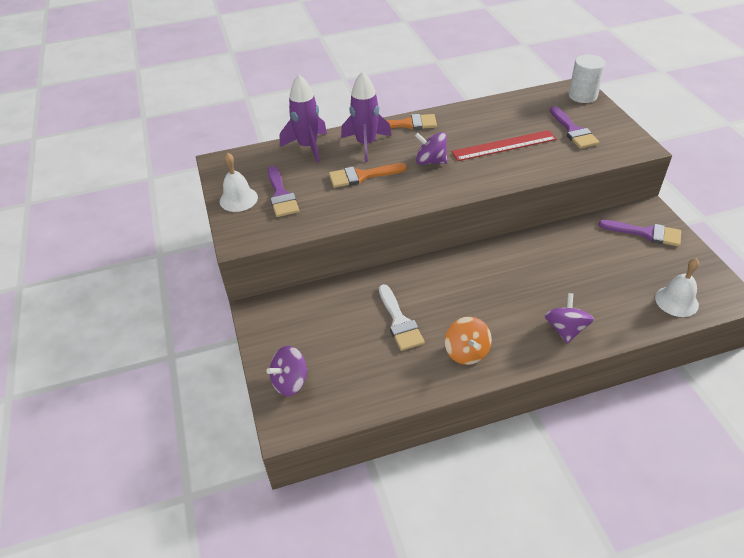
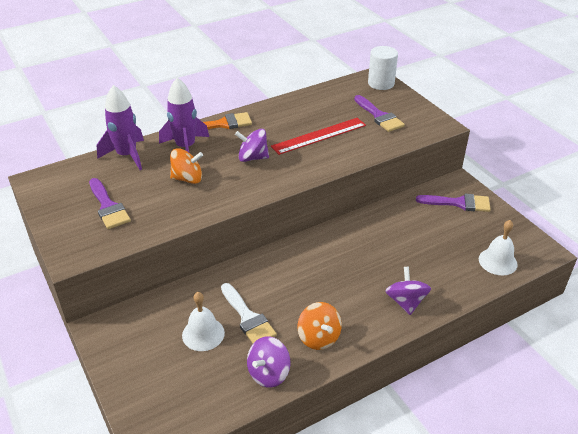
camera: 15 degrees left, 5 degrees down
white bell [220,152,258,212] -> white bell moved to [182,292,225,351]
purple spinning top [266,346,308,396] -> purple spinning top moved to [247,336,291,388]
orange brush [329,163,407,188] -> orange spinning top [170,148,203,184]

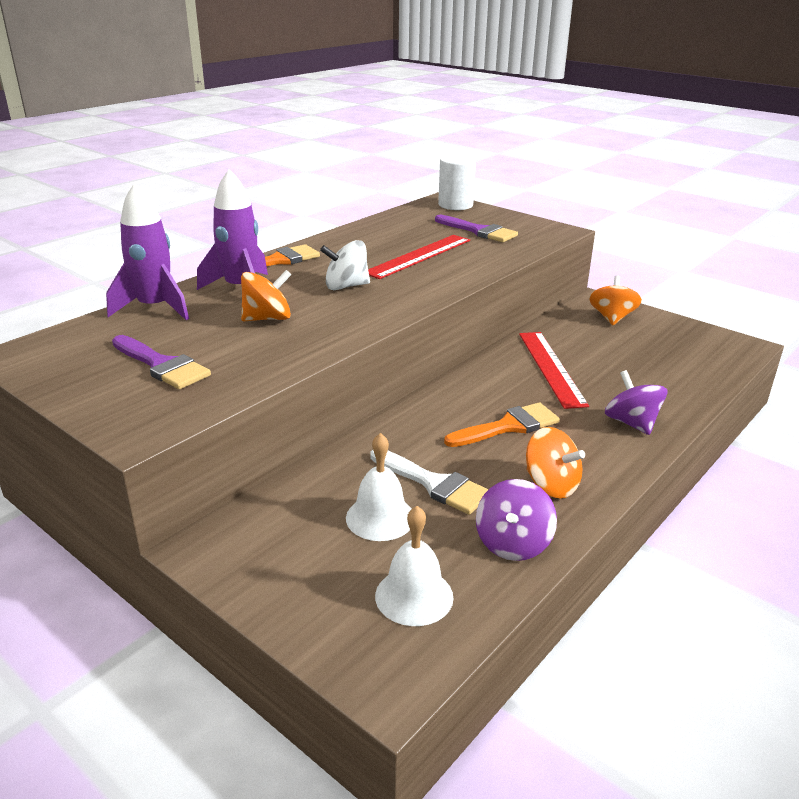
camera: 20 degrees left, 10 degrees down
purple spinning top [235,129,269,162] -> white spinning top [320,240,370,290]
purple brush [416,194,491,212] -> orange spinning top [589,276,642,325]
white bell [479,220,518,275] -> white bell moved to [375,506,453,626]
none -> orange brush [444,402,560,447]
none -> red ruler [519,332,589,409]

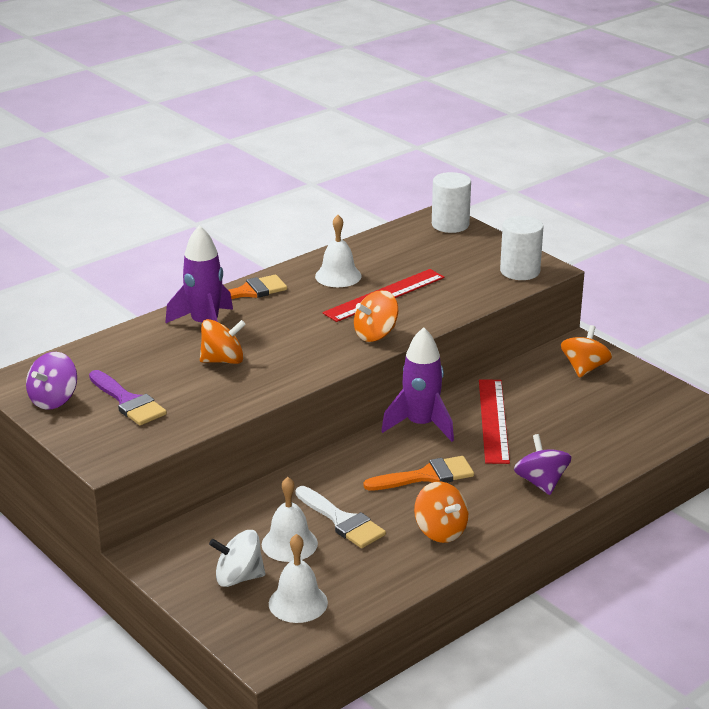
camera: 10 degrees right, 0 degrees up
purple rocket [106,183,189,320] -> purple rocket moved to [381,327,454,442]
white spinning top [320,240,370,290] -> white spinning top moved to [209,530,265,587]
purple brush [435,215,518,242] -> none
purple spinning top [476,479,557,561] -> purple spinning top moved to [26,352,77,410]
none -> white bell [315,215,362,287]
none -> orange spinning top [354,290,398,342]
none -> white cylinder [500,216,544,280]

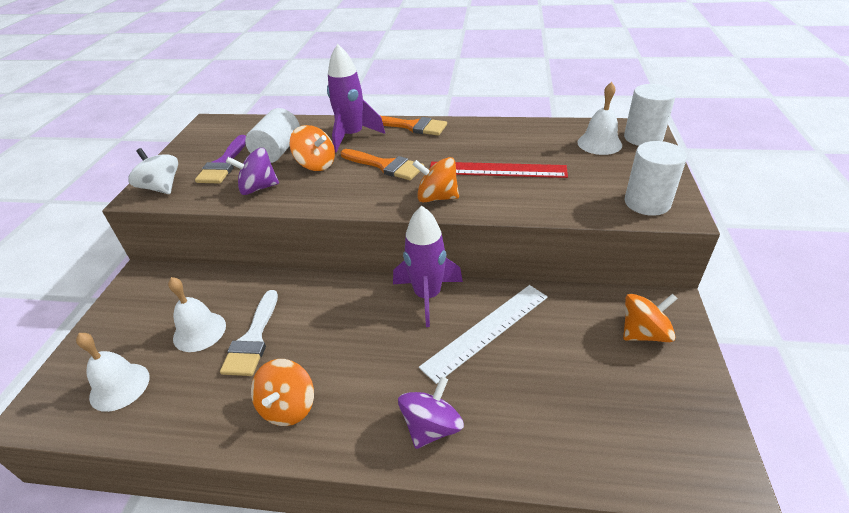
camera: 50 degrees right, 10 degrees up
purple spinning top [26,352,77,410] -> purple spinning top moved to [226,148,279,195]
white spinning top [209,530,265,587] -> white spinning top moved to [128,148,178,194]
white bell [315,215,362,287] -> white bell moved to [577,82,622,155]
orange brush [363,456,474,491] -> orange brush moved to [341,149,424,180]
red ruler [479,379,510,464] -> white ruler [419,285,548,384]
none -> white cylinder [245,108,300,163]

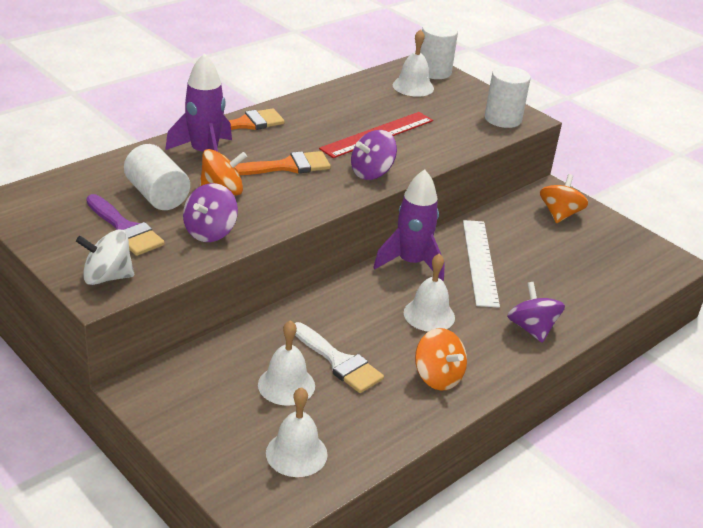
camera: 55 degrees left, 5 degrees down
orange spinning top [412,157,459,202] -> purple spinning top [351,130,397,180]
none -> white bell [404,253,455,332]

